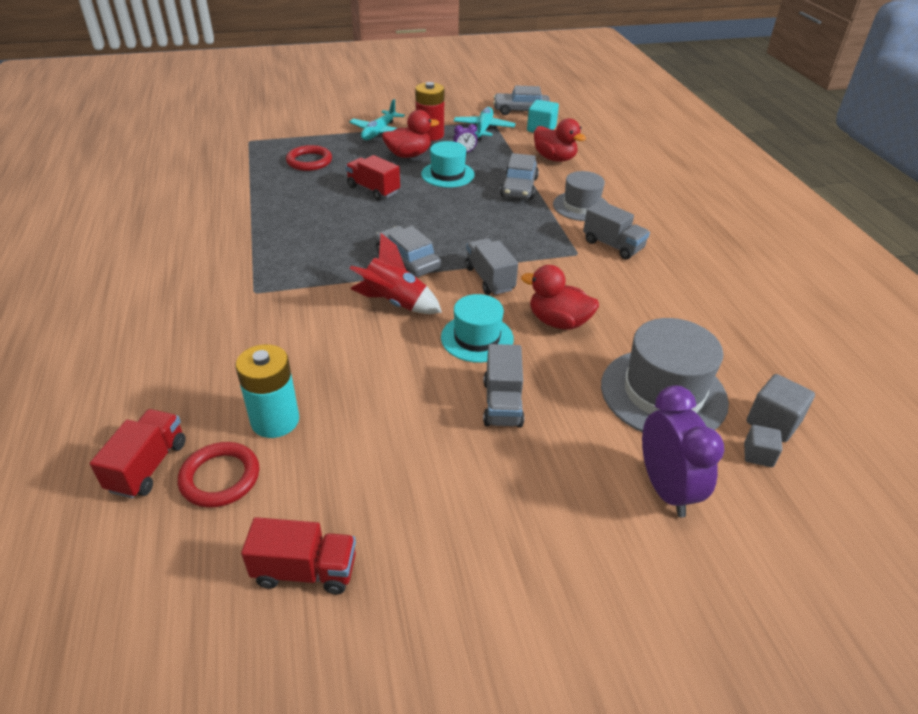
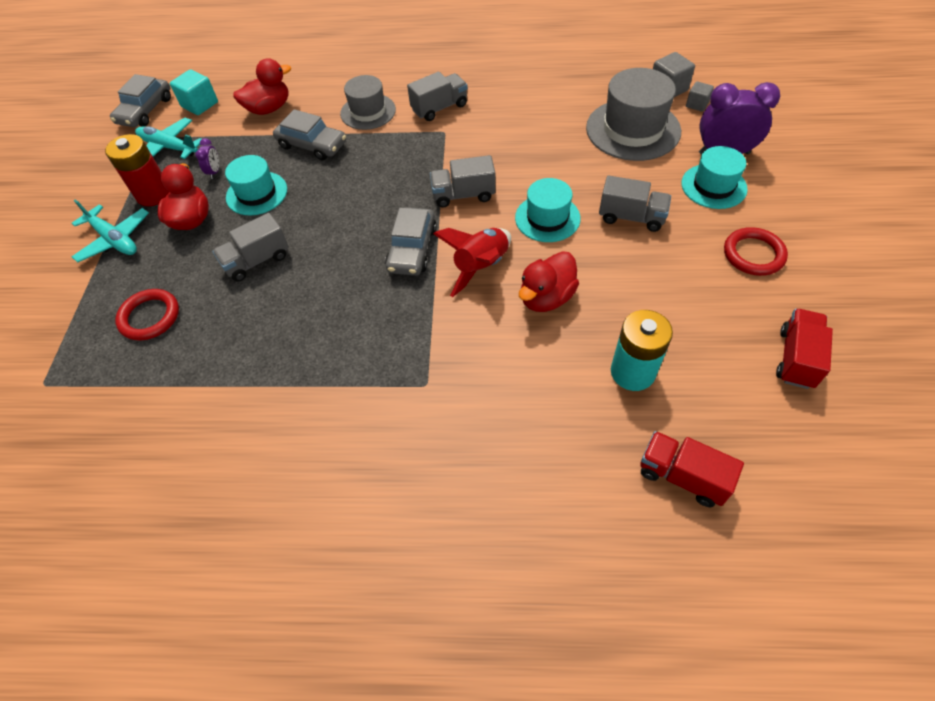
camera: 70 degrees left, 15 degrees up
red ring [178,442,259,508] -> red ring moved to [724,227,788,276]
red truck [345,155,400,201] -> grey truck [212,213,289,282]
grey car [374,226,441,277] -> grey car turned 60 degrees counterclockwise [385,207,437,276]
red duck [521,265,599,330] -> red duck moved to [519,251,579,312]
none -> turquoise hat [681,146,748,209]

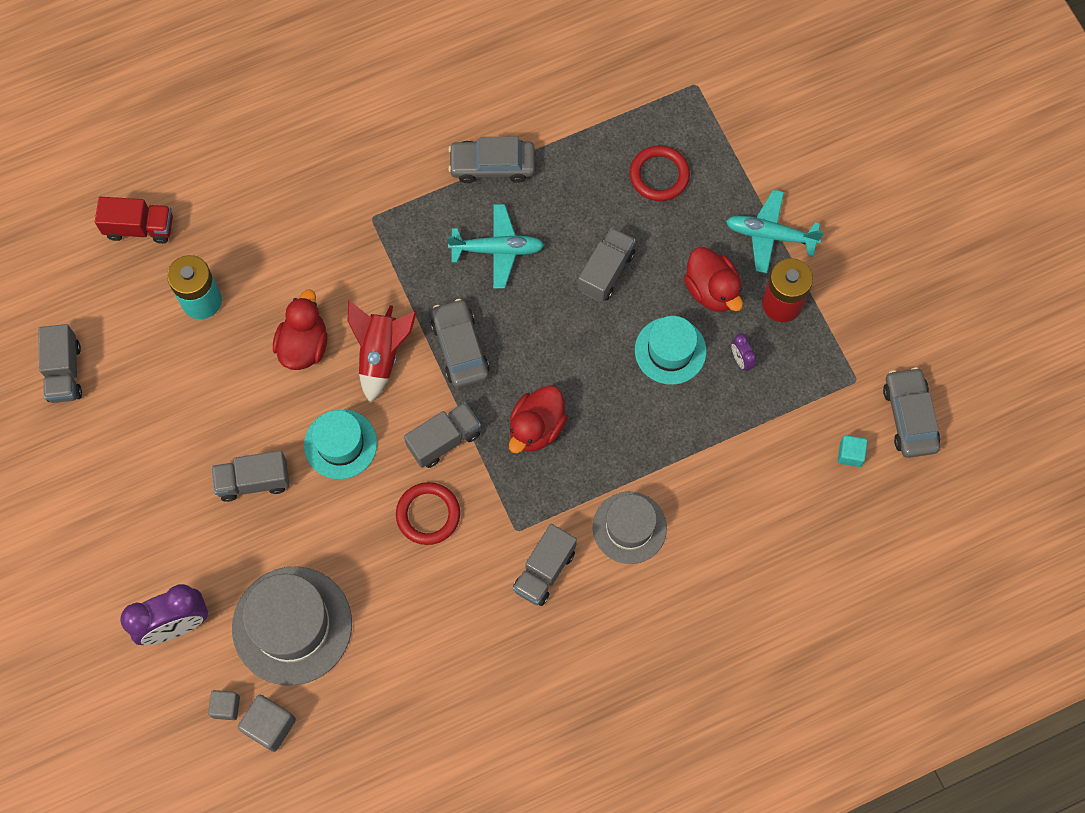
camera: 150 degrees right, 15 degrees up
turquoise plane [135,117,202,159] -> turquoise plane moved to [447,204,544,289]
turquoise cube [170,69,218,115] -> turquoise cube [838,435,868,467], size x0.63
red duck [233,58,291,115] -> red duck moved to [509,386,568,453]
grey car [273,109,346,160] -> grey car moved to [448,137,535,183]
turquoise hat [681,146,748,209] -> none
red ring [724,227,788,276] -> red ring moved to [396,482,460,545]
red truck [776,308,833,389] -> grey truck [38,324,82,403]

